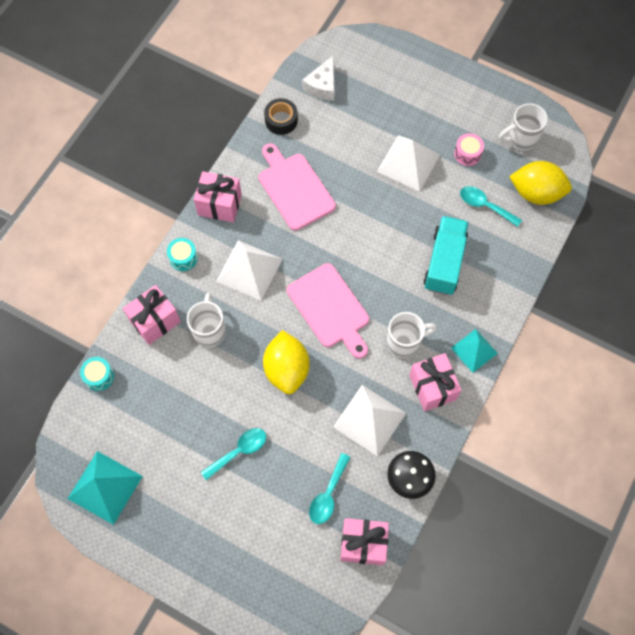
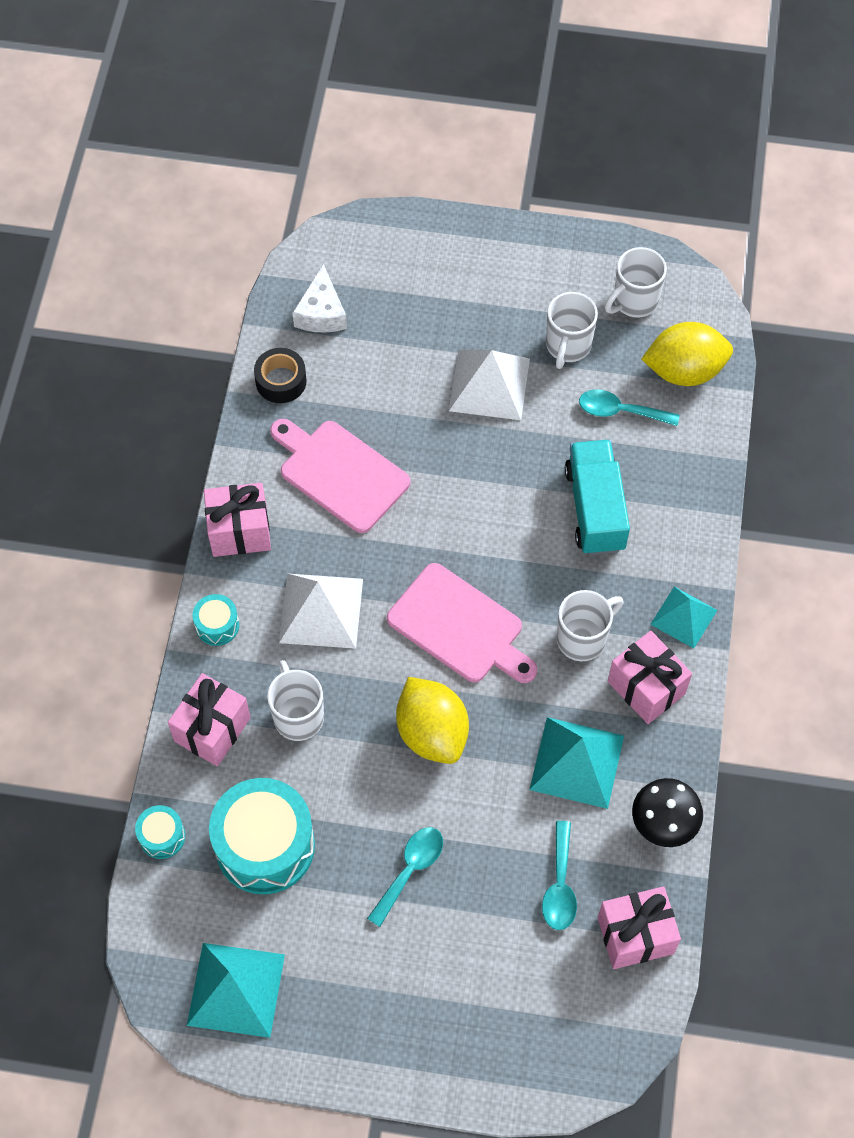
camera: 20 degrees left, 5 degrees down
white pyramid [333,385,406,457] -> turquoise pyramid [529,717,624,809]
pink drum [454,133,484,166] -> white mug [546,292,598,369]
none -> turquoise drum [209,778,315,894]

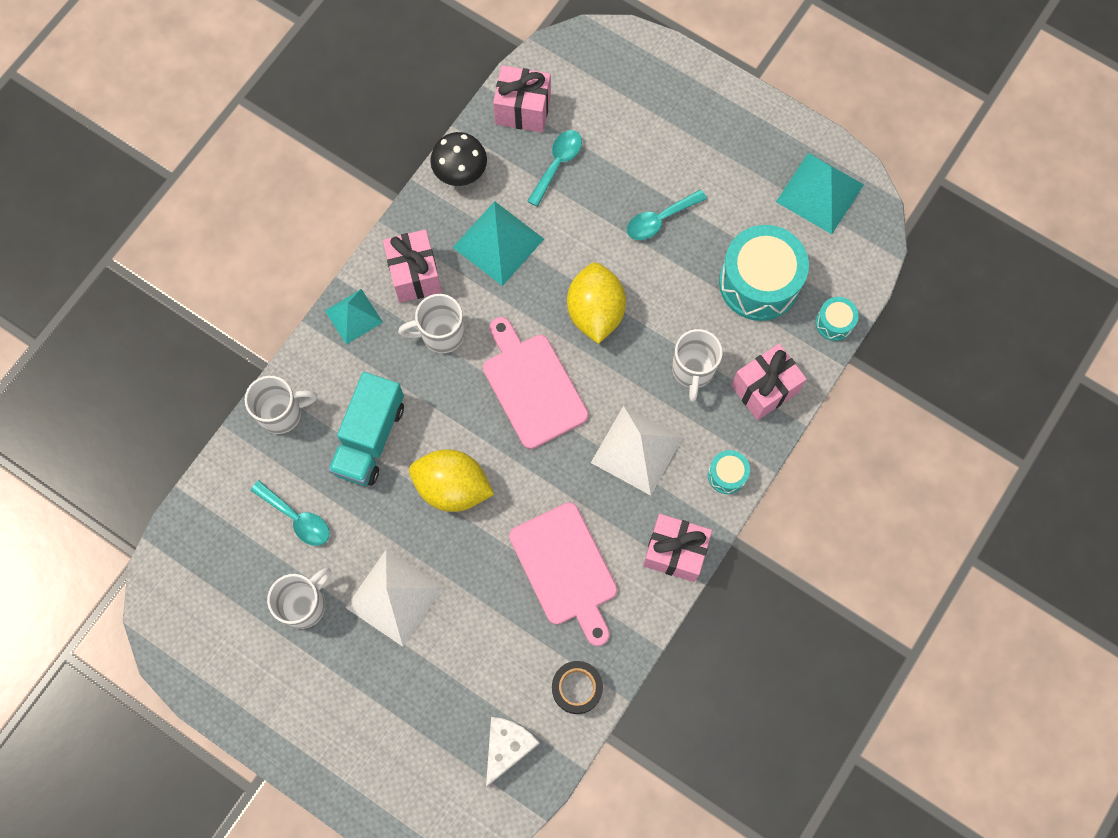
camera: 155 degrees left, 10 degrees up
white mug [605,247,667,318] -> white mug moved to [245,376,317,434]
yellow lemon [641,322,733,386] -> yellow lemon moved to [409,449,494,512]

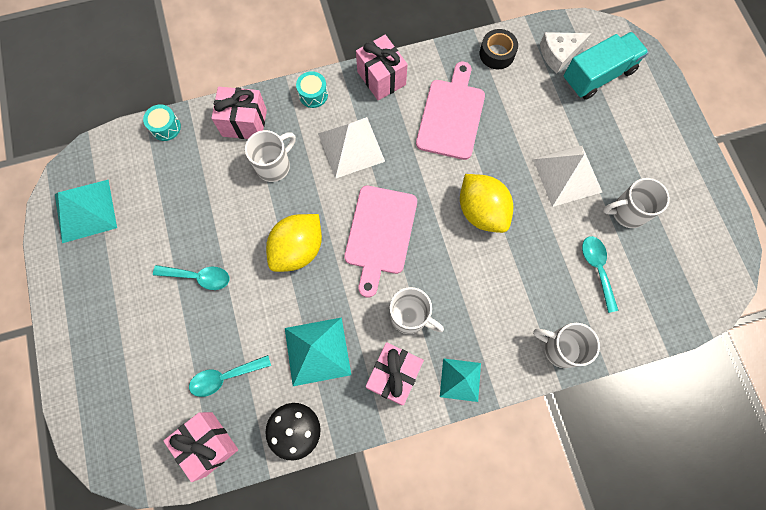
camera: 140 degrees left, 0 degrees up
turquoise truck [328,372,404,486] -> turquoise truck moved to [564,32,649,100]
turquoise drum [719,225,809,321] -> none

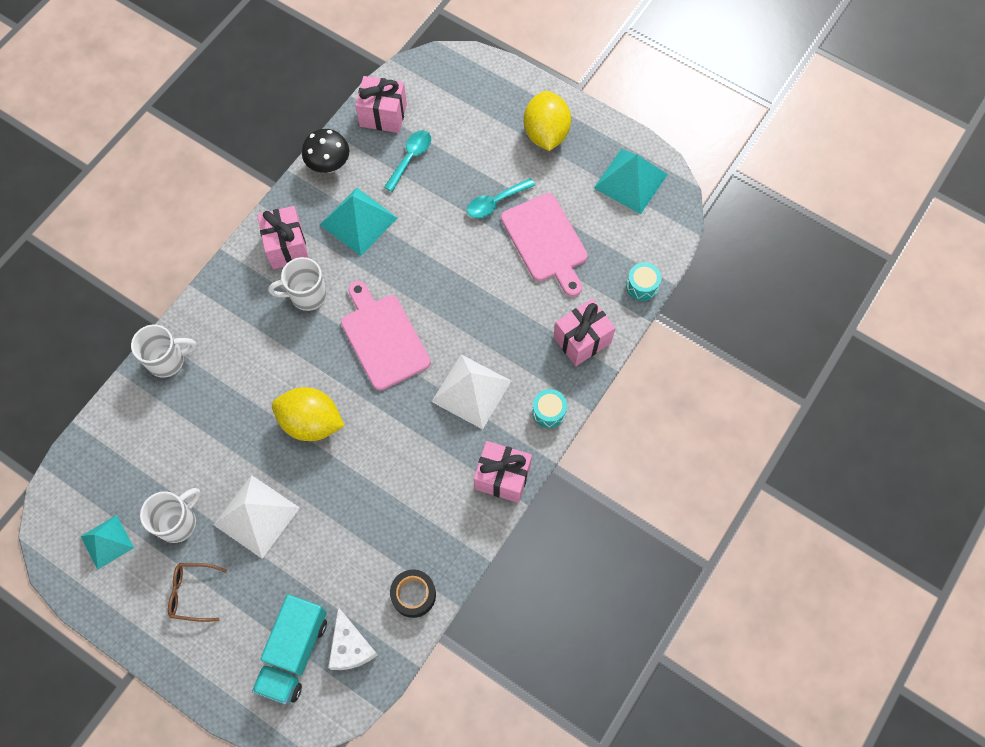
camera: 140 degrees right, 5 degrees down
white mug [245,130,296,182] -> none
yellow lemon [266,214,322,272] -> yellow lemon moved to [524,91,571,151]
pink cutting board [416,62,485,160] -> pink cutting board moved to [501,193,588,297]
turquoise pyramid [440,358,481,402] -> turquoise pyramid moved to [81,515,134,569]
white cheese [540,32,592,73] -> white cheese turned 135 degrees clockwise [328,607,378,670]
turquoise spoon [582,236,619,313] -> none
none -> brown glasses [168,563,227,622]

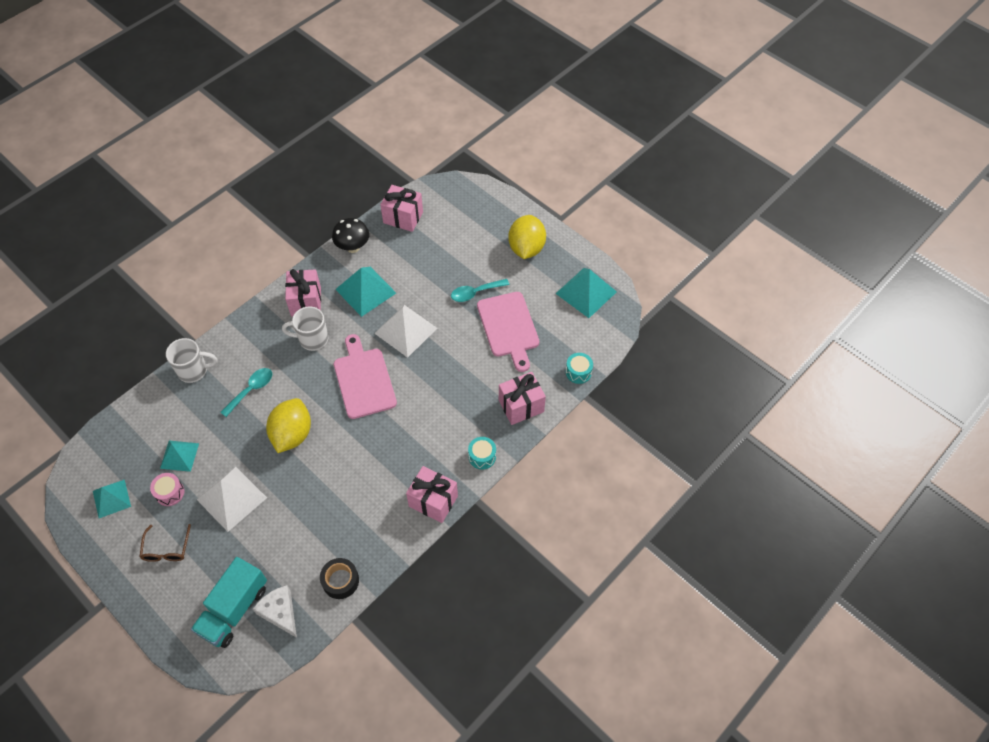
camera: 10 degrees right, 10 degrees down
white mug [140,488,201,543] -> pink drum [150,473,184,506]
brown glasses [168,563,227,622] -> brown glasses turned 105 degrees counterclockwise [139,524,191,562]
yellow lemon [272,387,345,441] -> yellow lemon turned 75 degrees clockwise [266,398,311,453]
white cheese [328,607,378,670] -> white cheese turned 150 degrees clockwise [253,585,297,638]
turquoise spoon [384,130,431,192] -> turquoise spoon moved to [220,368,272,417]
white pyramid [432,354,511,430] -> white pyramid moved to [374,305,437,358]
none -> turquoise pyramid [160,441,199,472]

